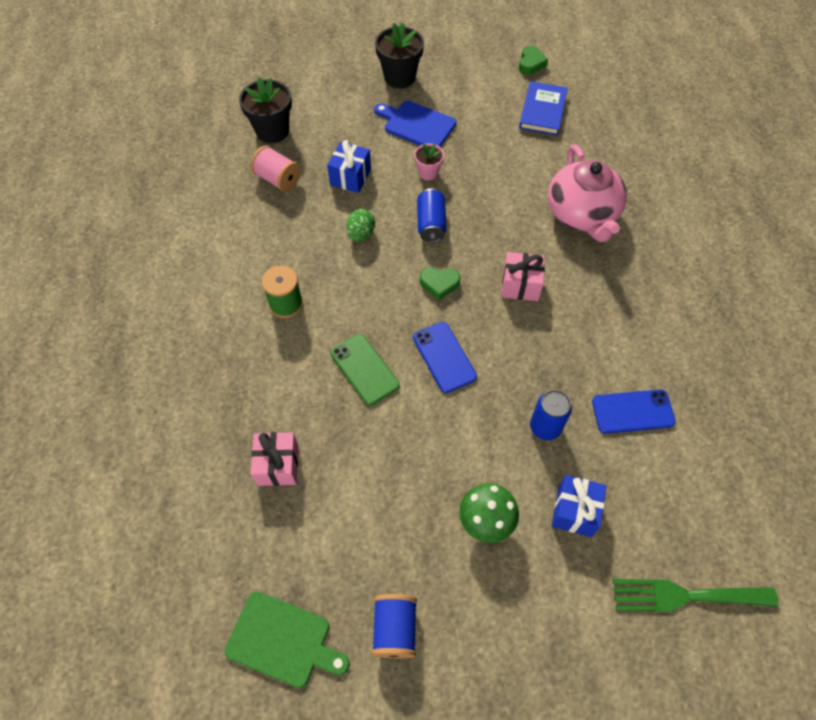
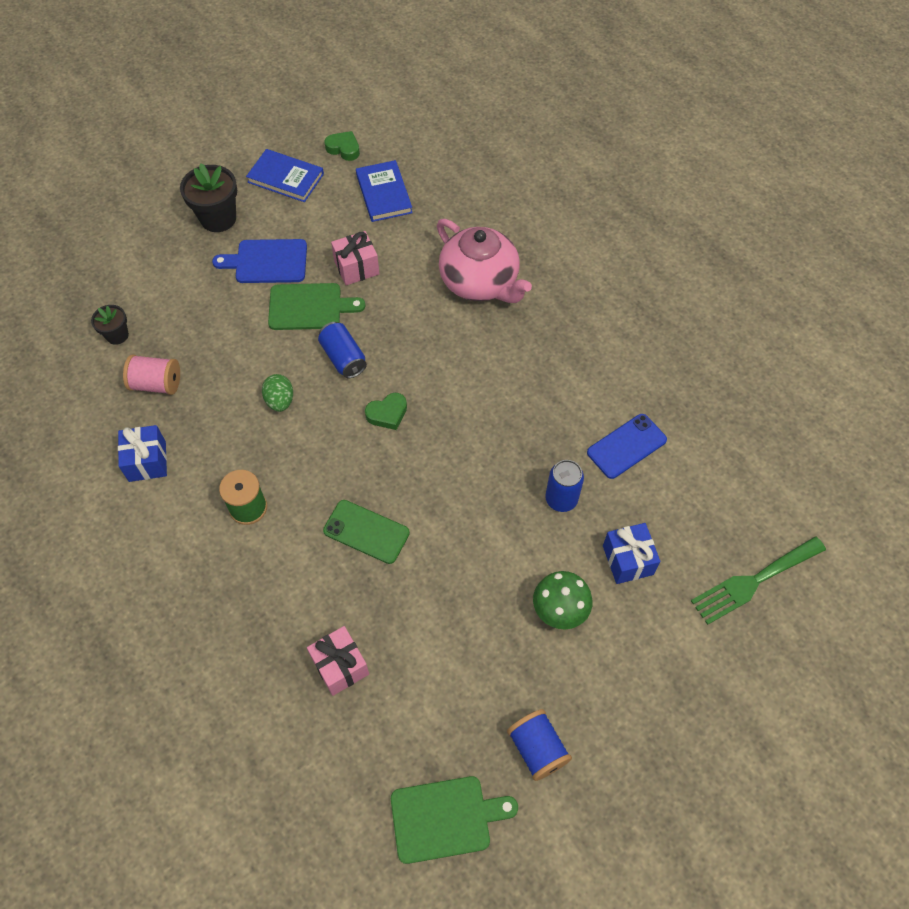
camera: 30 degrees left, 0 degrees up
black flower pot [239,77,292,143] -> black flower pot [91,305,129,345], size x0.58
blue gift [327,140,371,193] -> blue gift moved to [118,425,167,482]
blue phone [413,322,477,393] -> none
pink flower pot [414,143,444,181] -> green cutting board [268,283,365,330]
pink gift [501,252,545,301] -> pink gift moved to [331,231,379,285]
green heart [519,46,548,75] -> green heart turned 45 degrees counterclockwise [325,131,360,161]
none -> blue book [246,149,324,202]

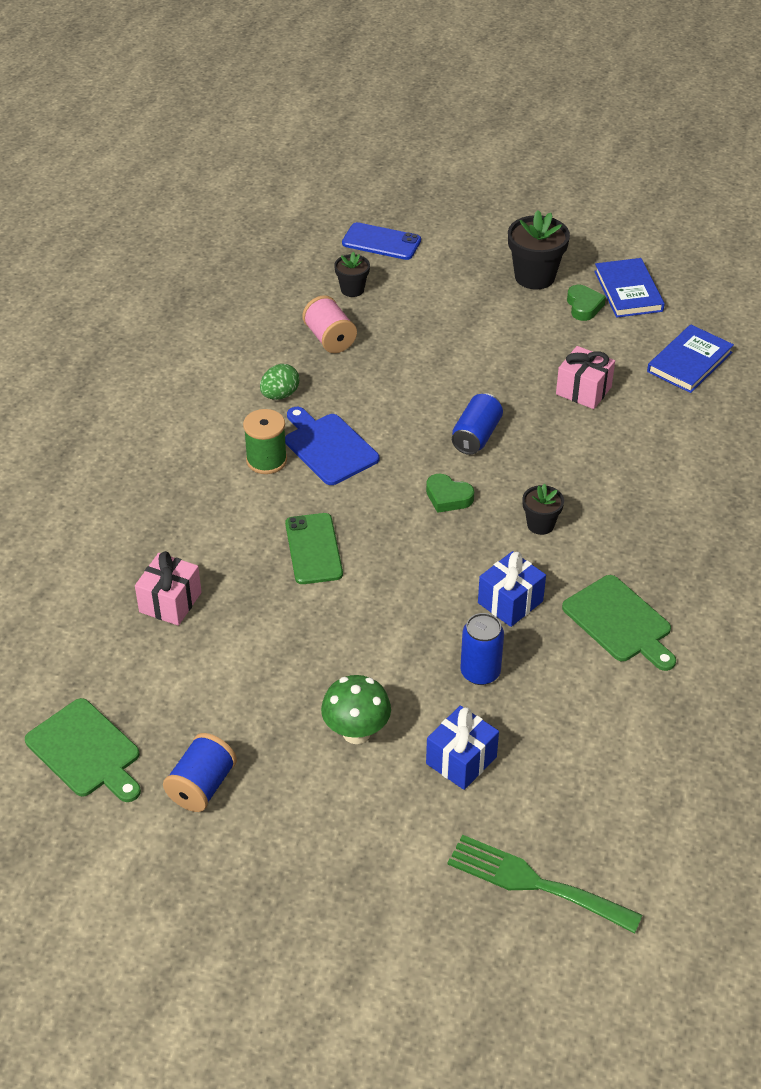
camera: 55 degrees right, 15 degrees down
blue gift [118,425,167,482] -> blue gift moved to [478,551,546,627]
blue cutting board [212,239,307,283] -> blue cutting board moved to [285,407,379,485]
green egg [262,374,293,412] -> green egg moved to [260,364,299,400]
green cutting board [268,283,365,330] -> green cutting board moved to [562,575,676,671]
green heart [325,131,360,161] -> green heart moved to [567,285,606,321]
pink teapot [437,219,532,303] -> none
blue phone [587,414,667,479] -> blue phone moved to [342,222,421,260]
none -> black flower pot [522,484,564,535]

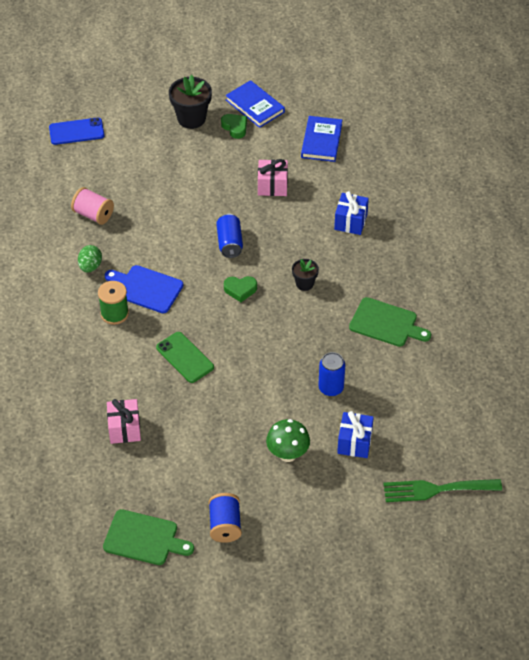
camera: 30 degrees left, 5 degrees up
black flower pot [334,252,370,297] -> none
blue gift [478,551,546,627] -> blue gift moved to [334,191,369,235]

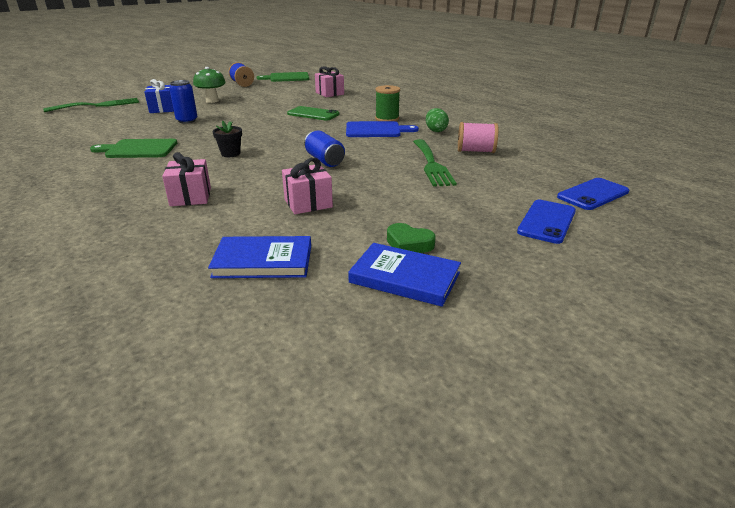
camera: 155 degrees right, 20 degrees down
black flower pot [169,75,212,129] -> none
green heart [224,276,257,302] -> none
blue book [301,116,342,162] -> blue book turned 75 degrees counterclockwise [208,236,311,278]
blue gift [334,191,369,235] -> pink gift [162,152,211,206]
none -> green fork [413,139,457,187]
none -> blue phone [517,200,576,244]

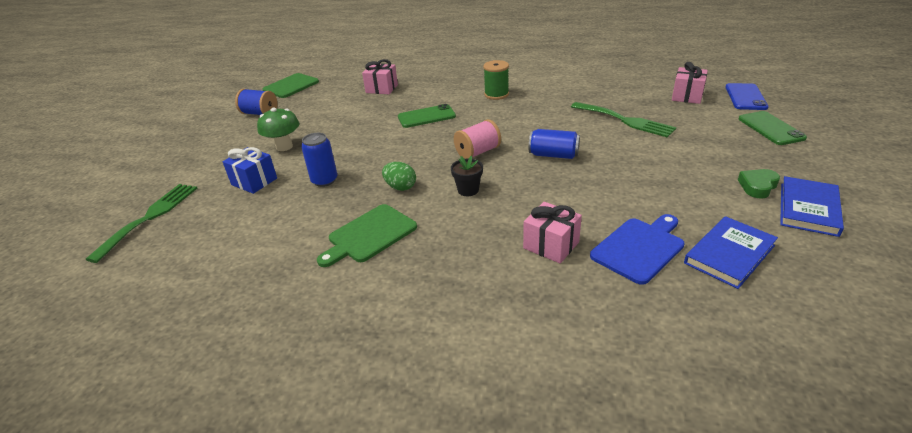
camera: 40 degrees left, 5 degrees up
pink gift [282,158,333,214] -> pink gift moved to [672,62,708,104]
blue cutting board [346,121,419,137] -> blue cutting board moved to [590,214,685,285]
blue book [348,243,461,307] -> blue book turned 45 degrees counterclockwise [780,176,844,237]
green heart [387,223,436,253] -> green heart turned 150 degrees clockwise [738,169,780,198]
green egg [426,108,449,132] -> green egg moved to [382,162,416,191]
pink spool [458,122,498,153] -> pink spool moved to [454,119,501,159]
blue phone [517,200,576,244] -> green phone [739,111,807,145]

